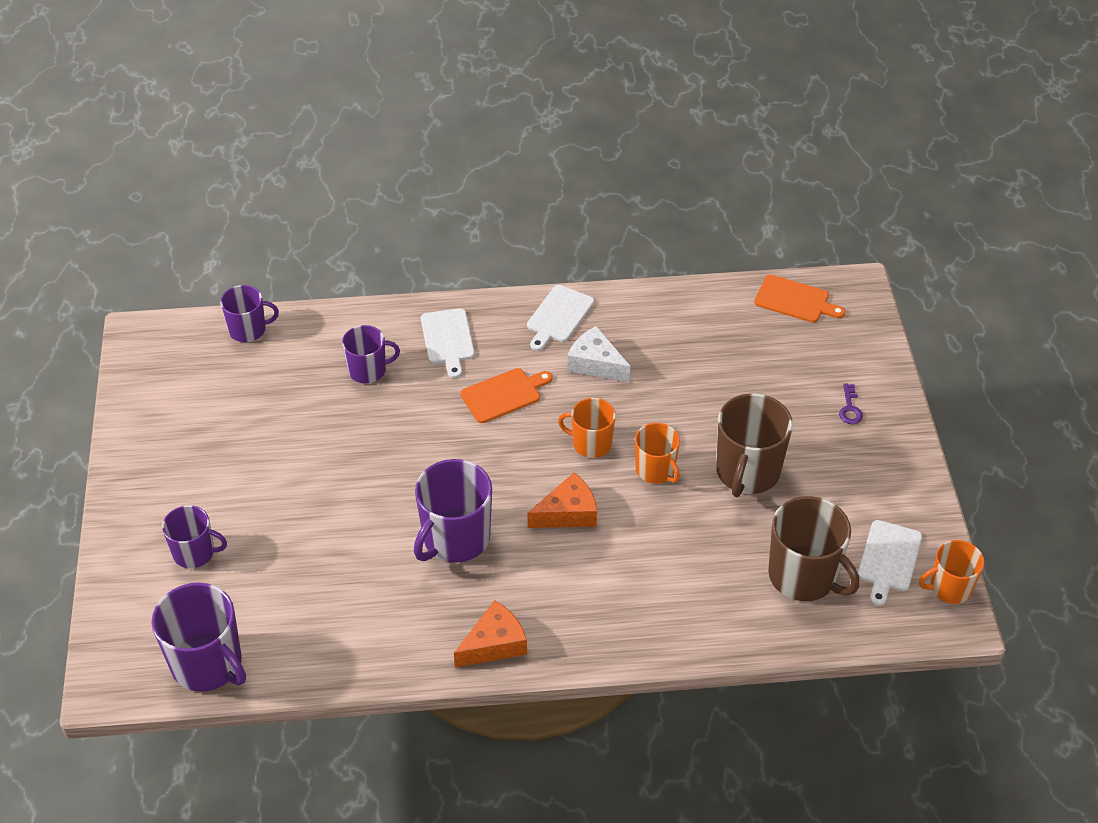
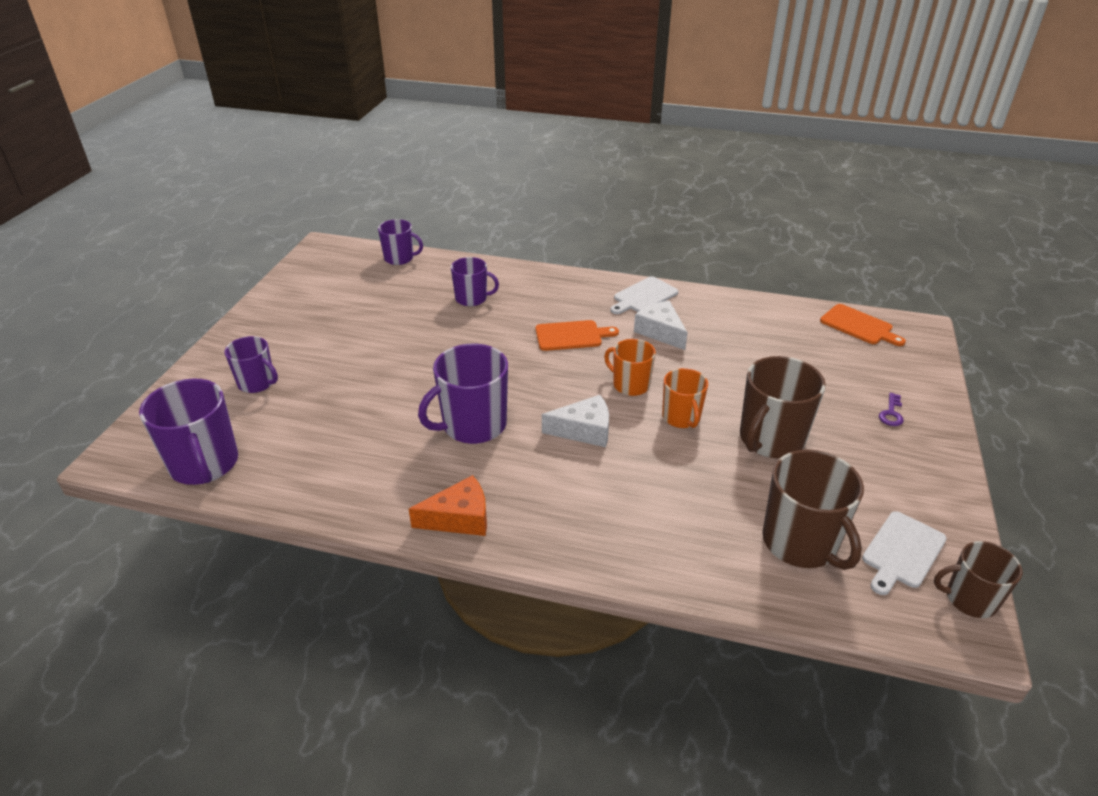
camera: 20 degrees right, 10 degrees down
white cutting board [421,308,475,378] -> none
orange cheese [528,473,597,528] -> white cheese [542,395,609,447]
orange mug [919,540,984,604] -> brown mug [934,541,1022,618]

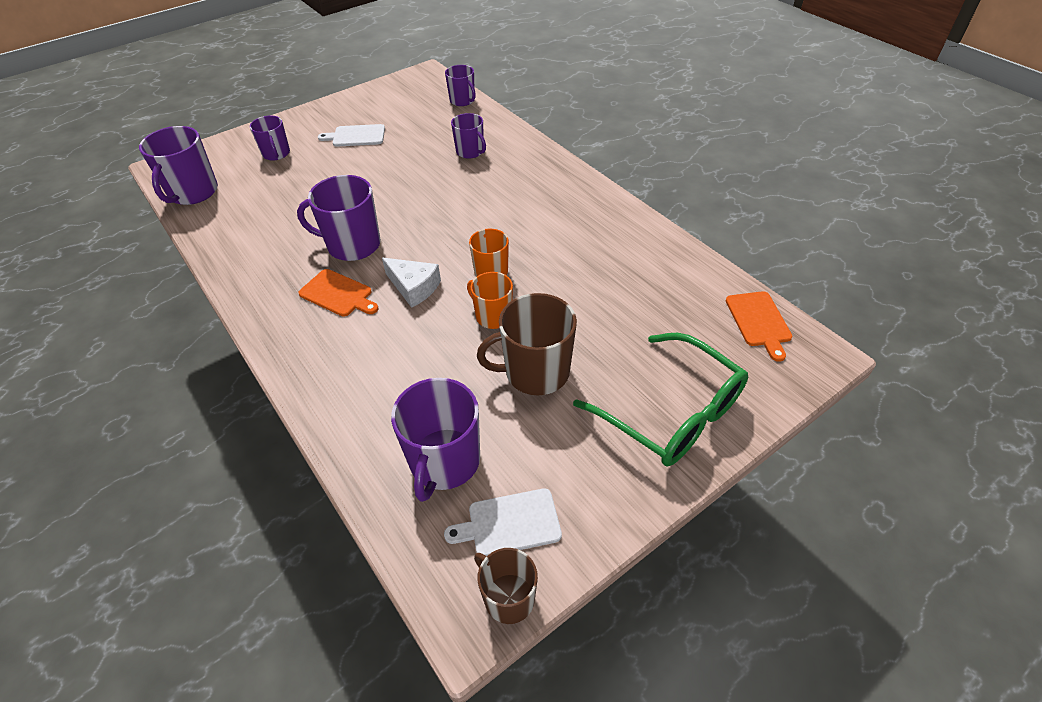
camera: 40 degrees right, 10 degrees up
orange cheese [409,475,487,536] -> none
orange cutting board [536,320,619,351] -> orange cutting board moved to [298,269,378,316]
white cutting board [610,276,678,314] -> white cutting board moved to [318,124,385,147]
white cheese [634,301,688,350] -> none
orange mug [662,368,708,428] -> orange mug turned 105 degrees clockwise [467,272,513,329]
brown mug [762,450,864,570] -> purple mug [391,378,480,502]
purple key [879,393,904,426] -> green glasses [573,333,748,466]

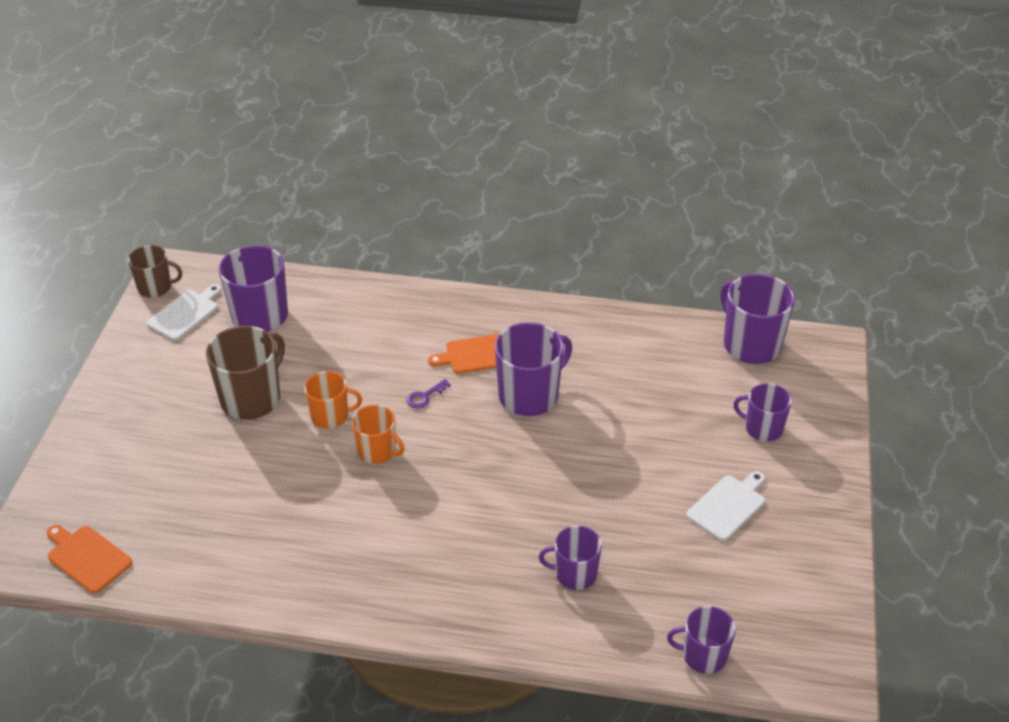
camera: 135 degrees right, 5 degrees down
white cheese [382,258,441,308] -> purple key [406,379,451,409]
green glasses [573,333,748,466] -> none

